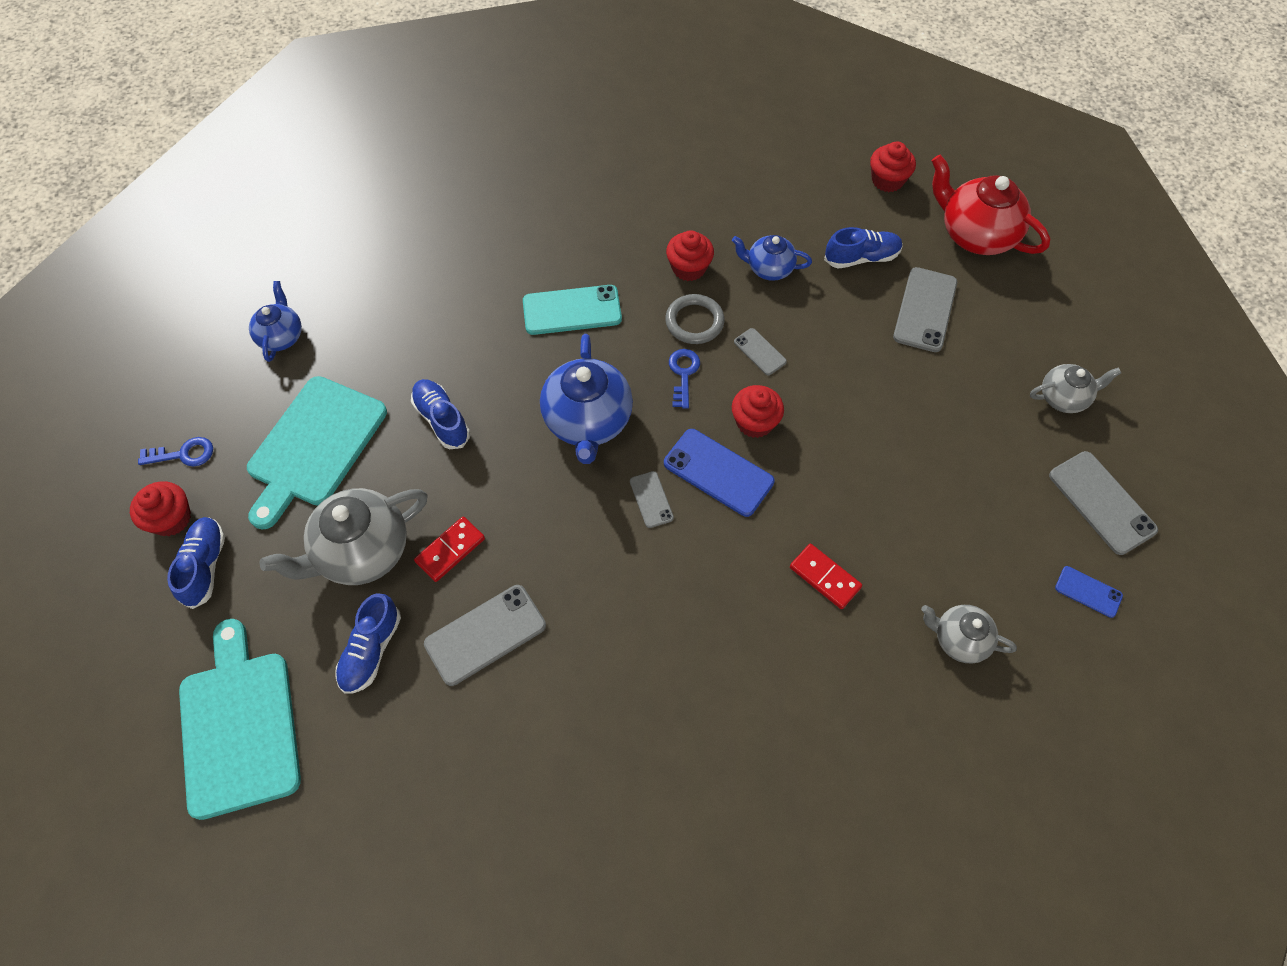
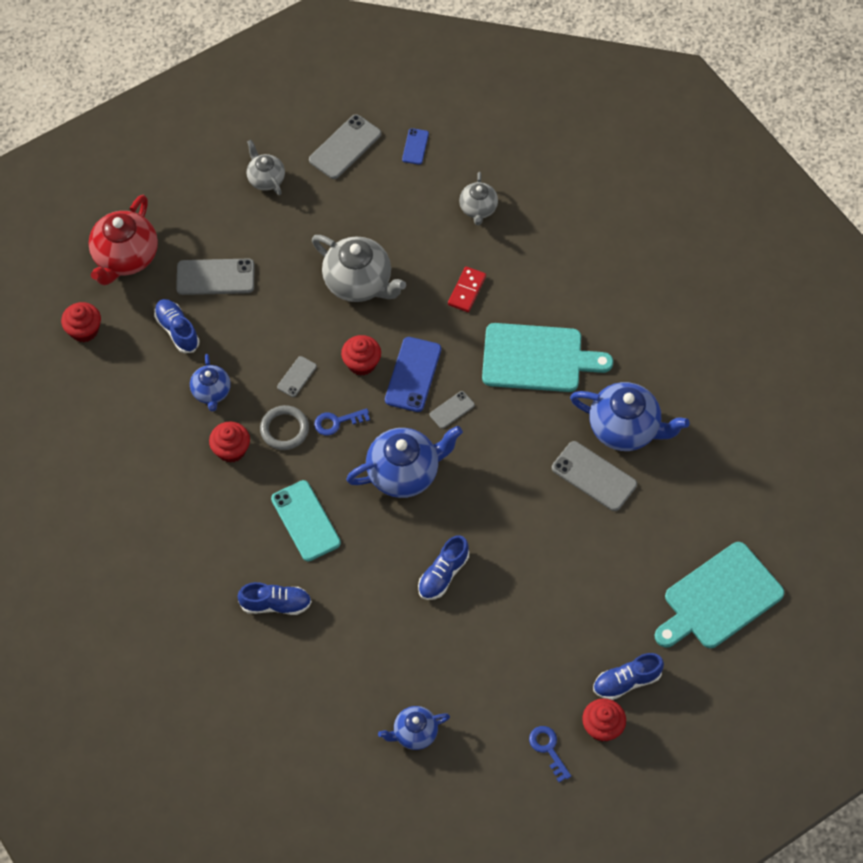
camera: 110 degrees left, 0 degrees up
turquoise cutting board [247,376,387,530] -> turquoise cutting board moved to [482,323,613,392]
grey teapot [259,488,428,585] -> grey teapot moved to [312,235,406,302]
blue shoe [335,593,401,694] -> blue shoe moved to [237,582,312,615]
red domino [414,517,485,582] -> none
none -> blue teapot [570,382,690,451]

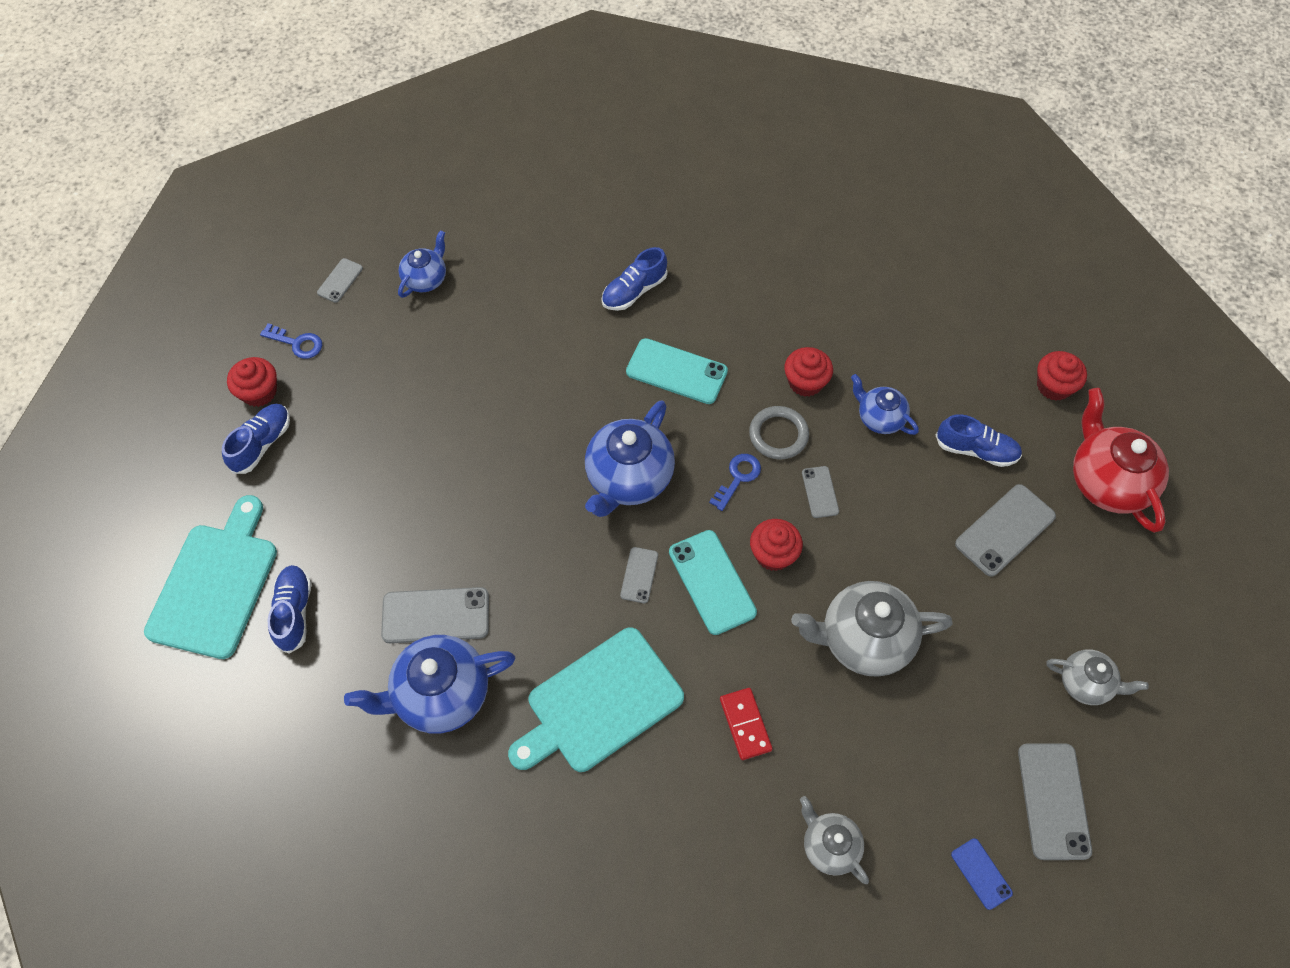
camera: 140 degrees right, 0 degrees up
blue phone [385,337,441,412] -> turquoise phone [669,530,757,635]
blue shoe [418,535,469,600] -> blue shoe moved to [268,565,311,654]
none -> grey phone [317,258,363,303]

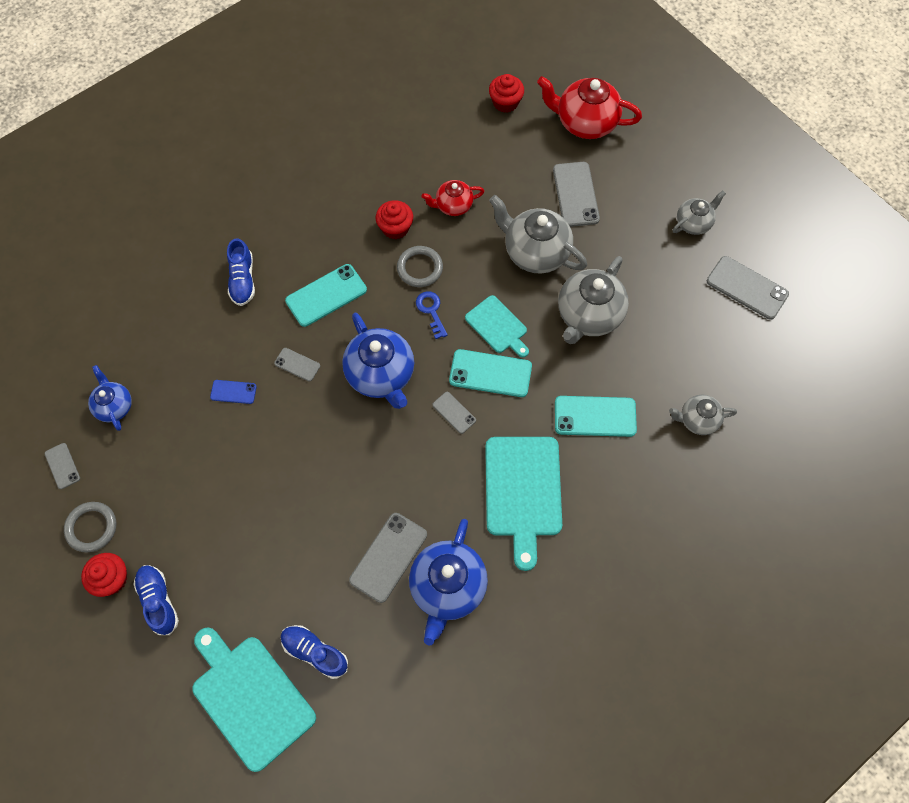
camera: 55 degrees left, 5 degrees up
blue key [260,323,322,359] -> grey ring [64,502,116,552]
red domino [720,688,773,760] -> turquoise phone [555,396,637,437]
red cupcake [750,519,803,571] -> turquoise cutting board [465,295,529,357]
grey phone [802,466,839,518] -> grey phone moved to [274,348,320,382]
blue teapot [851,374,919,435] -> red teapot [421,180,484,216]
blue shoe [935,414,1022,467] -> none
blue phone [951,838,1013,910] -> blue phone moved to [210,380,257,404]
none -> grey teapot [489,195,587,274]

